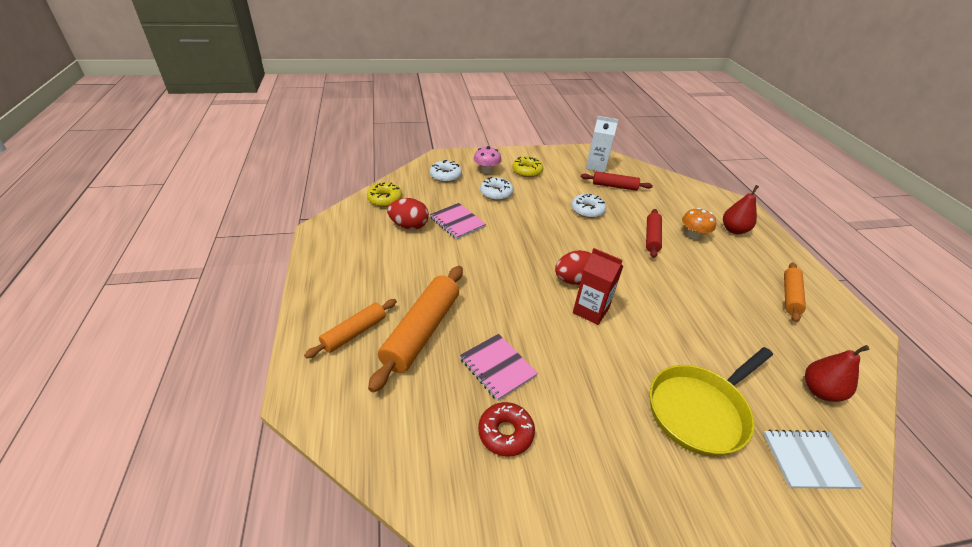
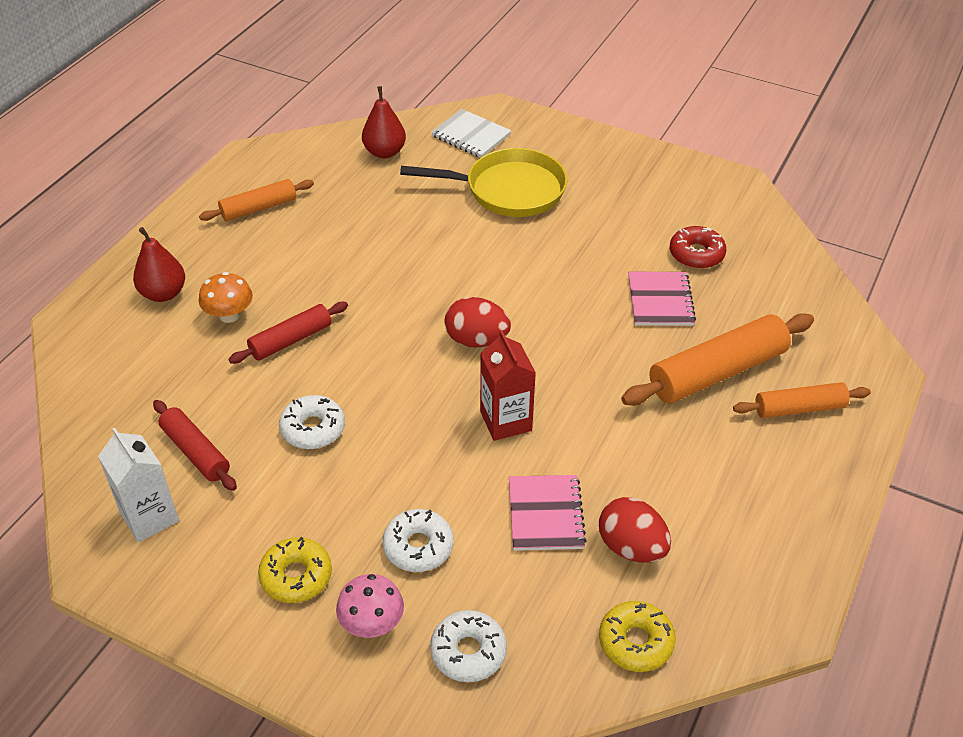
camera: 140 degrees left, 5 degrees up
red carton [573,248,623,325] -> red carton moved to [480,330,536,441]

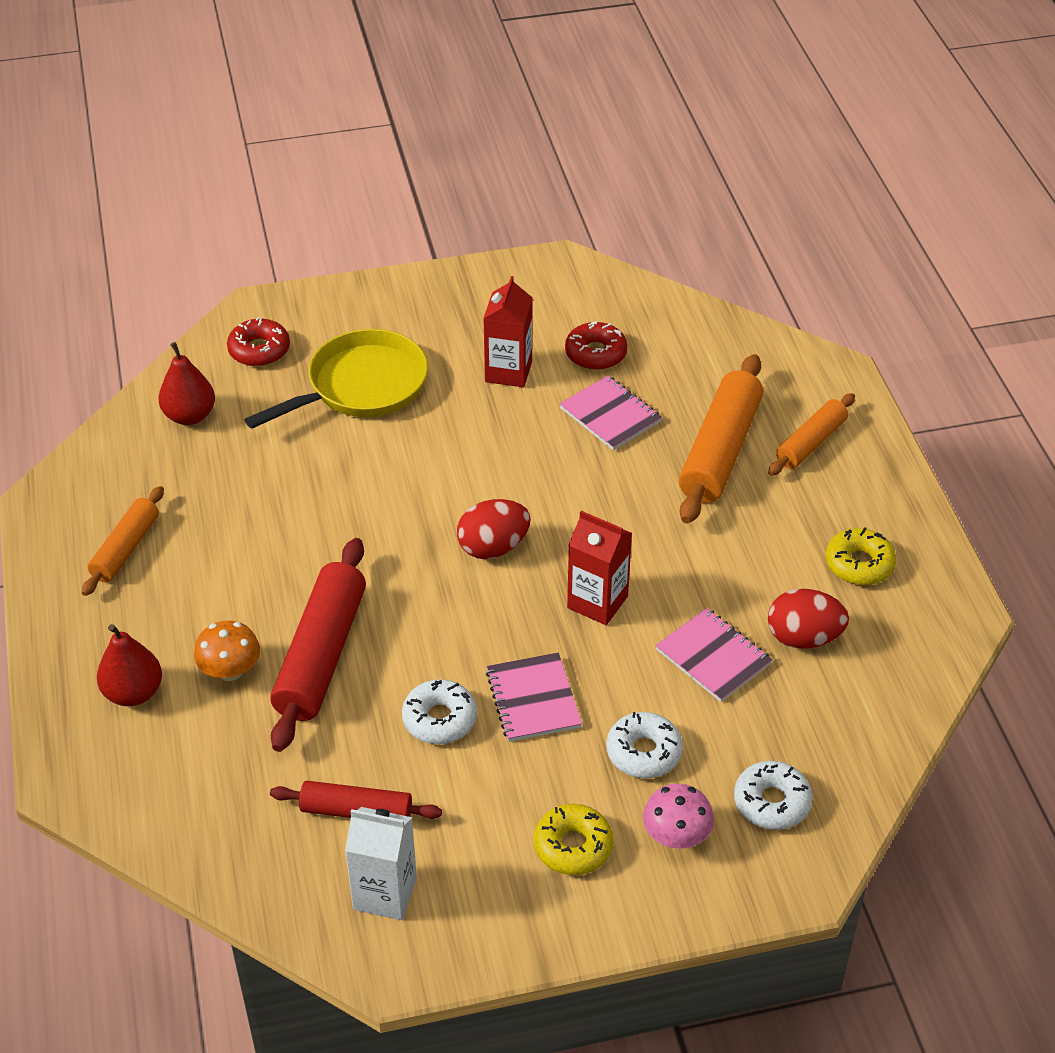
camera: 40 degrees left, 0 degrees up
red rolling pin [228,302,348,364] -> red rolling pin [270,538,366,752], size x1.68
white notebook [431,109,511,158] -> red donut [227,317,290,366]
yellow donut [599,601,676,672] -> yellow donut moved to [826,527,896,585]
none -> red carton [483,276,533,387]
none -> pink notebook [486,652,582,742]

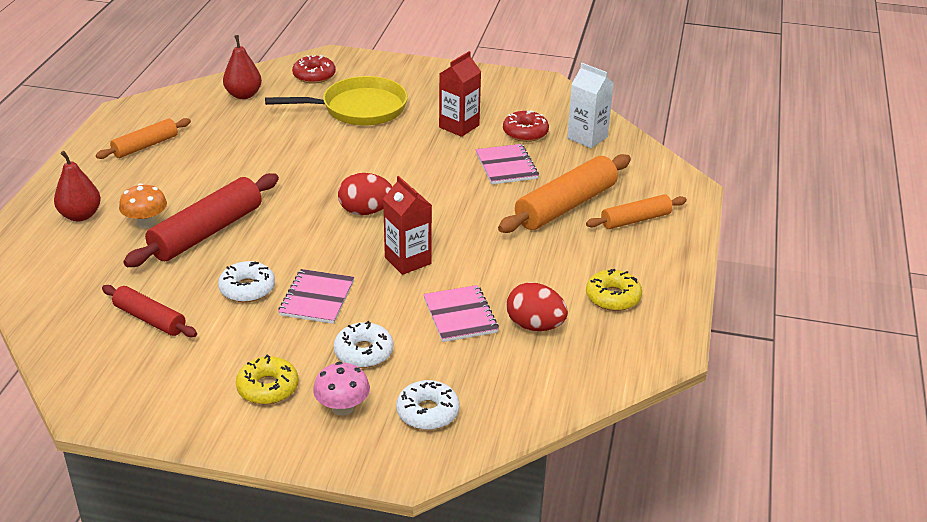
camera: 25 degrees right, 10 degrees down
white carton [345,807,417,920] -> white carton moved to [567,63,613,148]

